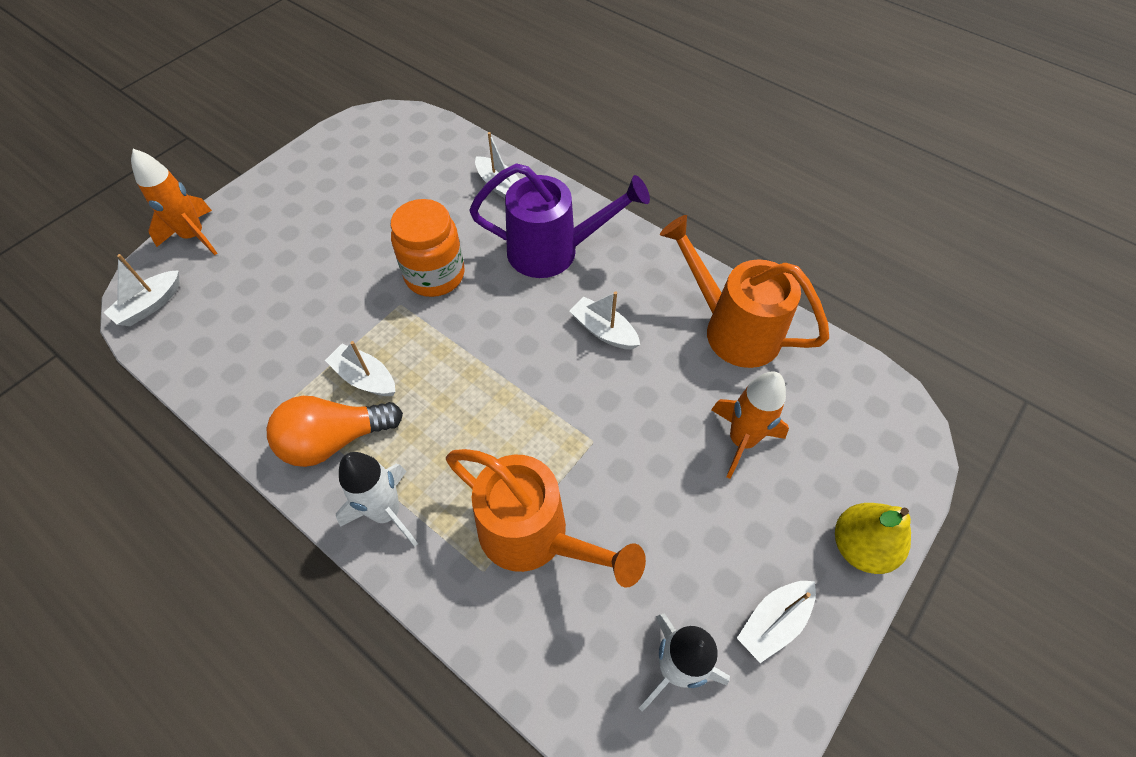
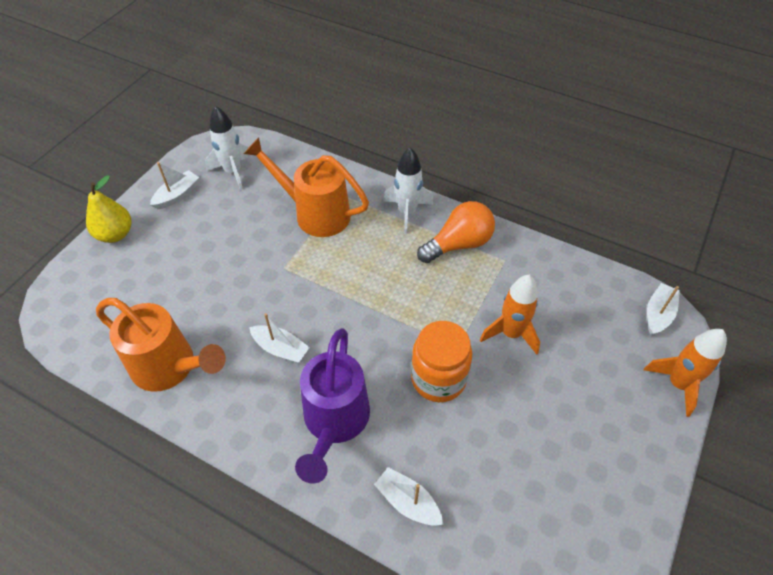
camera: 170 degrees right, 5 degrees down
white boat [325,341,395,396] -> none
purple watering can [469,163,650,278] -> purple watering can turned 75 degrees counterclockwise [295,328,370,483]
orange rocket [711,371,789,479] -> orange rocket moved to [480,275,540,355]

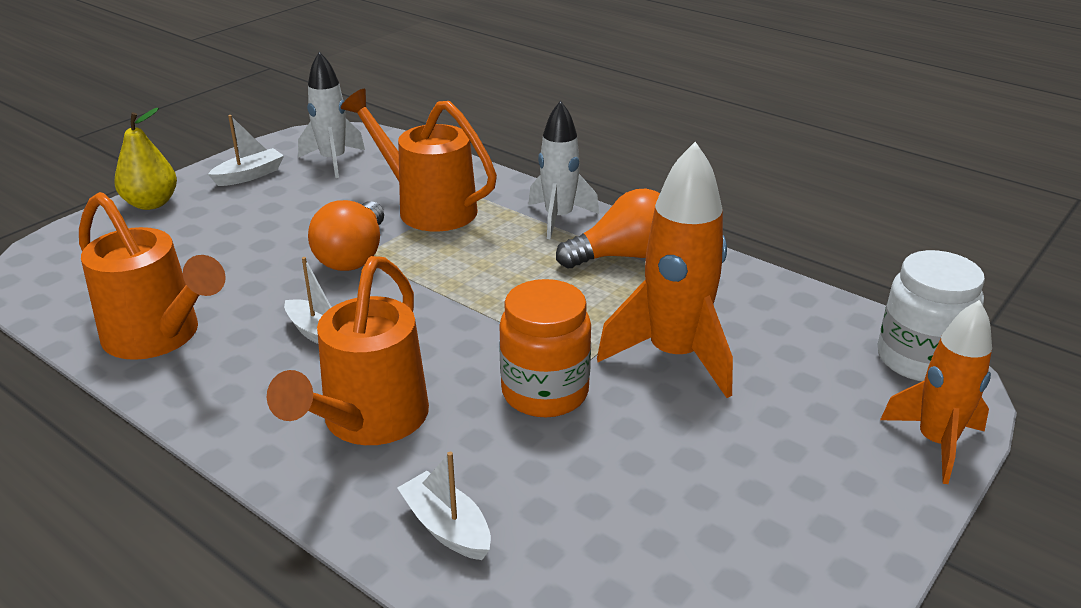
camera: 10 degrees right, 20 degrees down
purple watering can [295,328,370,483] -> orange watering can [267,256,429,445]
orange rocket [480,275,540,355] -> orange rocket [597,142,733,398], size x1.51
white boat [647,283,680,335] -> white jar [878,250,985,381]
none -> orange light bulb [308,200,384,271]

